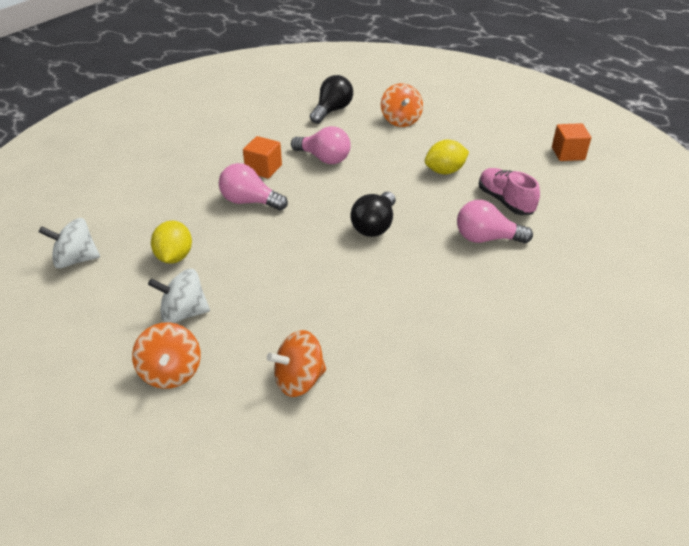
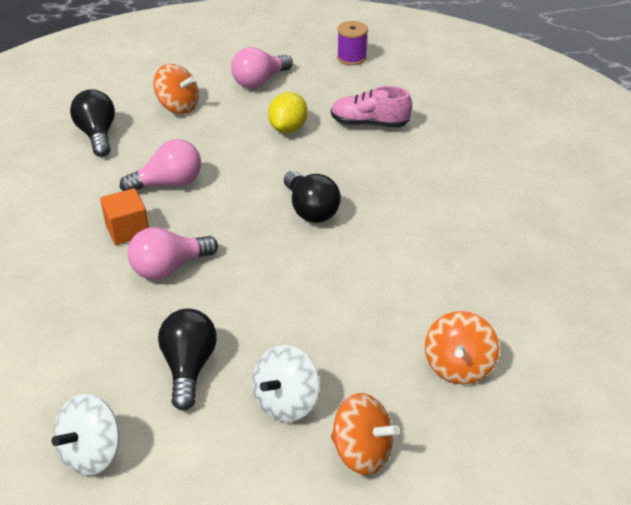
camera: 50 degrees left, 0 degrees up
yellow lemon [151,221,192,264] -> black light bulb [158,309,217,410]
pink light bulb [457,200,533,243] -> pink light bulb moved to [231,47,293,89]
orange cube [552,123,591,161] -> purple spool [337,21,368,66]

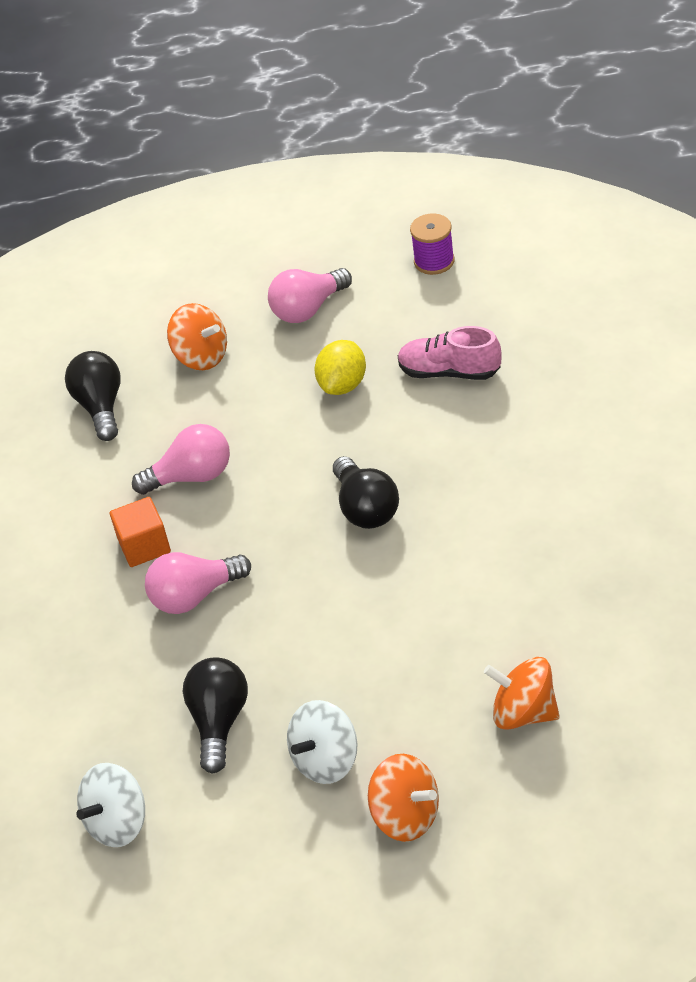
camera: 10 degrees right, 5 degrees up
orange spinning top [425,311,499,384] -> orange spinning top turned 90 degrees clockwise [484,657,560,730]

